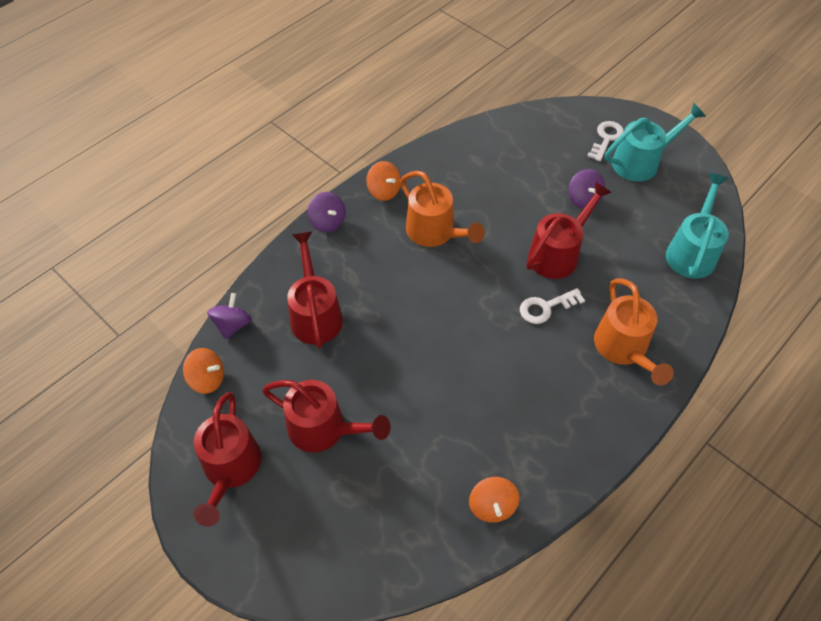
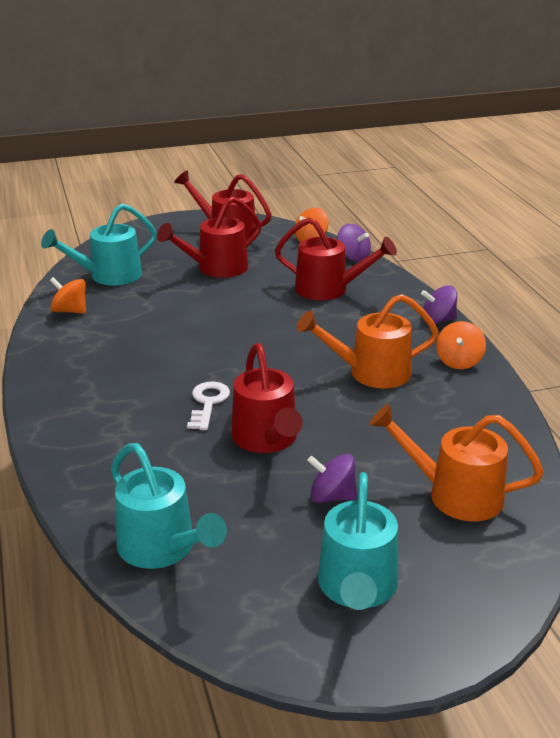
camera: 120 degrees right, 25 degrees down
orange spinning top [366,161,401,201] -> orange spinning top turned 60 degrees counterclockwise [436,321,486,369]
white key [587,121,624,161] -> none
orange watering can [594,278,674,385] -> orange watering can moved to [369,404,544,521]
none -> turquoise watering can [41,203,157,286]

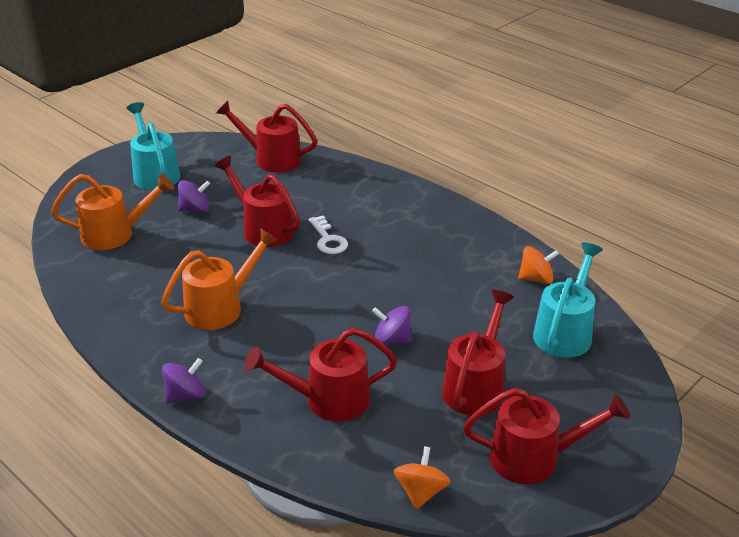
camera: 150 degrees right, 5 degrees up
turquoise watering can [111,443,227,569] -> red watering can [216,101,317,173]
purple spinning top [337,224,371,261] -> purple spinning top moved to [372,306,412,345]
orange spinning top [436,321,486,369] -> none

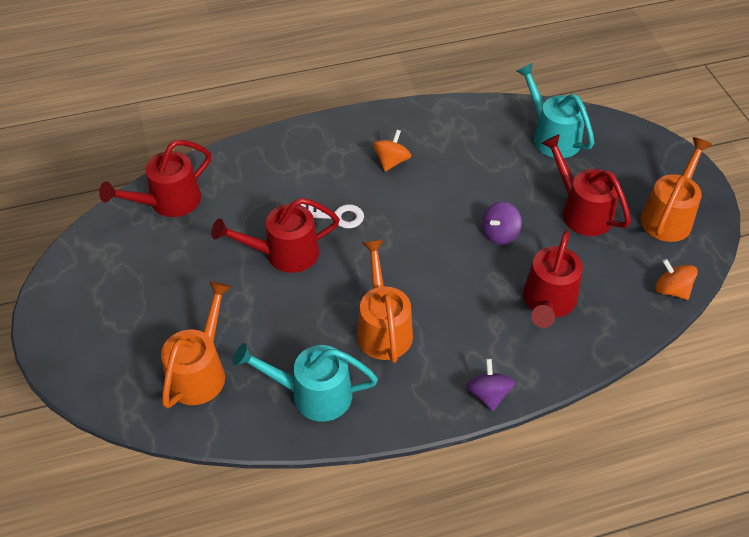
camera: 60 degrees left, 15 degrees up
turquoise watering can [127,102,181,190] -> turquoise watering can moved to [233,343,378,421]
purple spinning top [178,180,210,212] -> none
red watering can [463,388,630,484] -> orange watering can [640,137,712,242]
orange spinning top [518,246,559,284] -> orange spinning top moved to [373,130,411,171]

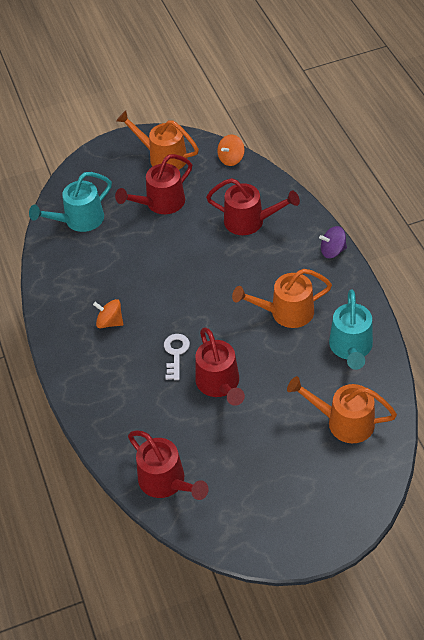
camera: 90 degrees left, 0 degrees up
purple spinning top [482,202,522,245] -> none

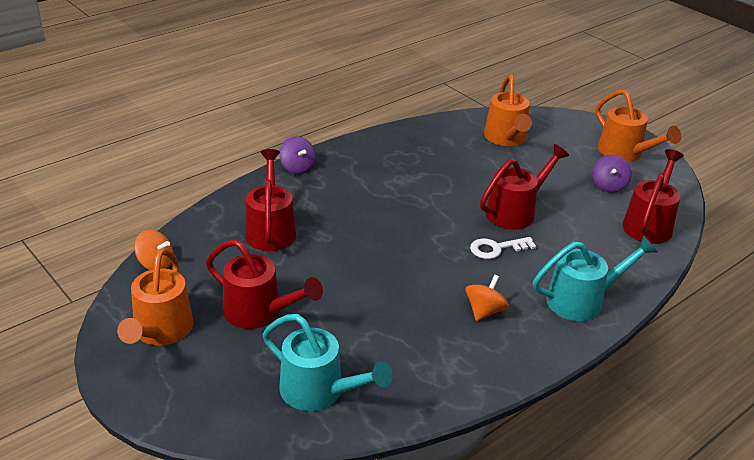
camera: 115 degrees left, 15 degrees down
orange spinning top [93,299,123,328] -> orange spinning top turned 150 degrees counterclockwise [466,275,509,321]
orange watering can [232,269,332,328] -> orange watering can moved to [596,89,681,162]
turquoise watering can [329,290,373,370] -> turquoise watering can moved to [533,235,657,321]
none -> purple spinning top [592,155,632,193]

